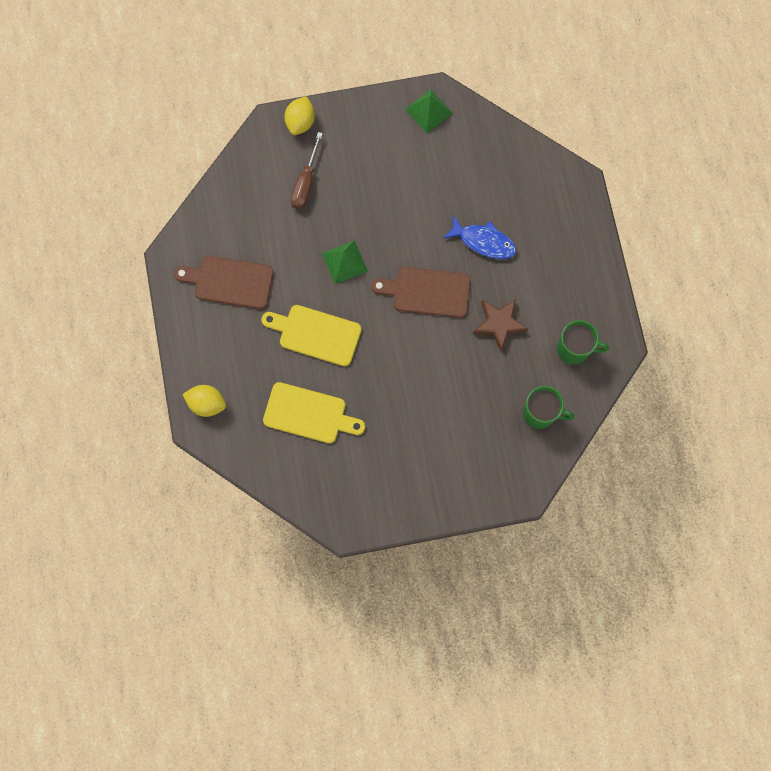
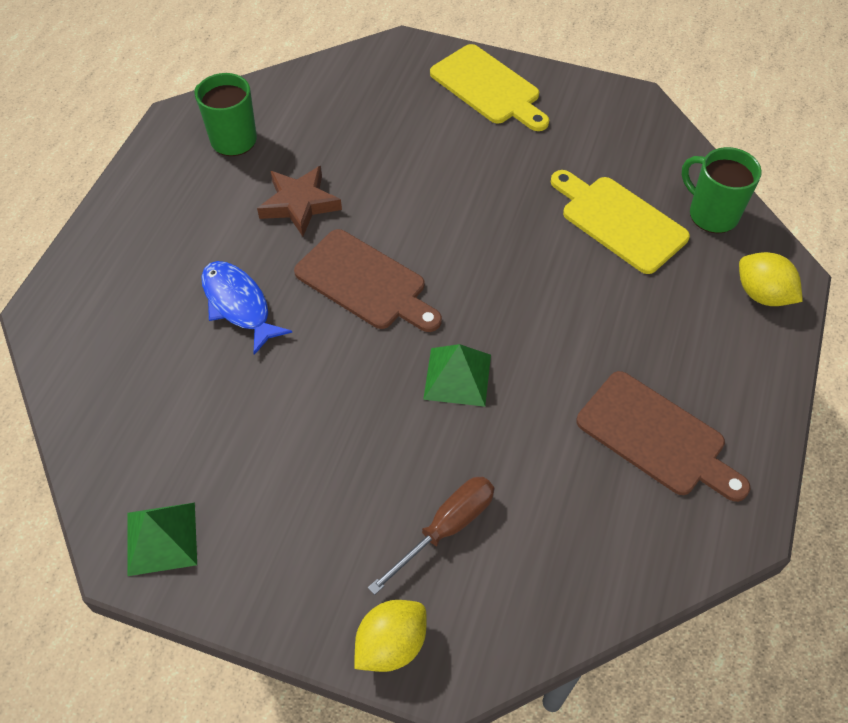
camera: 150 degrees left, 20 degrees down
yellow cutting board [262,305,361,366] -> yellow cutting board moved to [430,44,549,131]
green mug [523,386,574,429] -> green mug moved to [682,147,762,234]

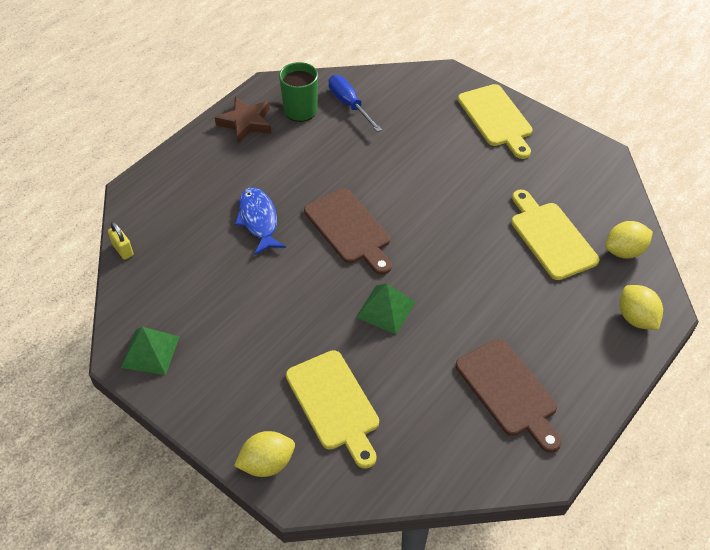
camera: 20 degrees right, 5 degrees down
brown star [257,166,342,236] -> brown star moved to [215,97,272,143]
brown screwdriver [368,477,494,595] -> yellow cutting board [286,350,379,469]
green mug [682,147,762,234] -> yellow lemon [605,221,653,259]
none -> yellow padlock [108,222,133,260]
none -> blue screwdriver [329,75,382,132]

